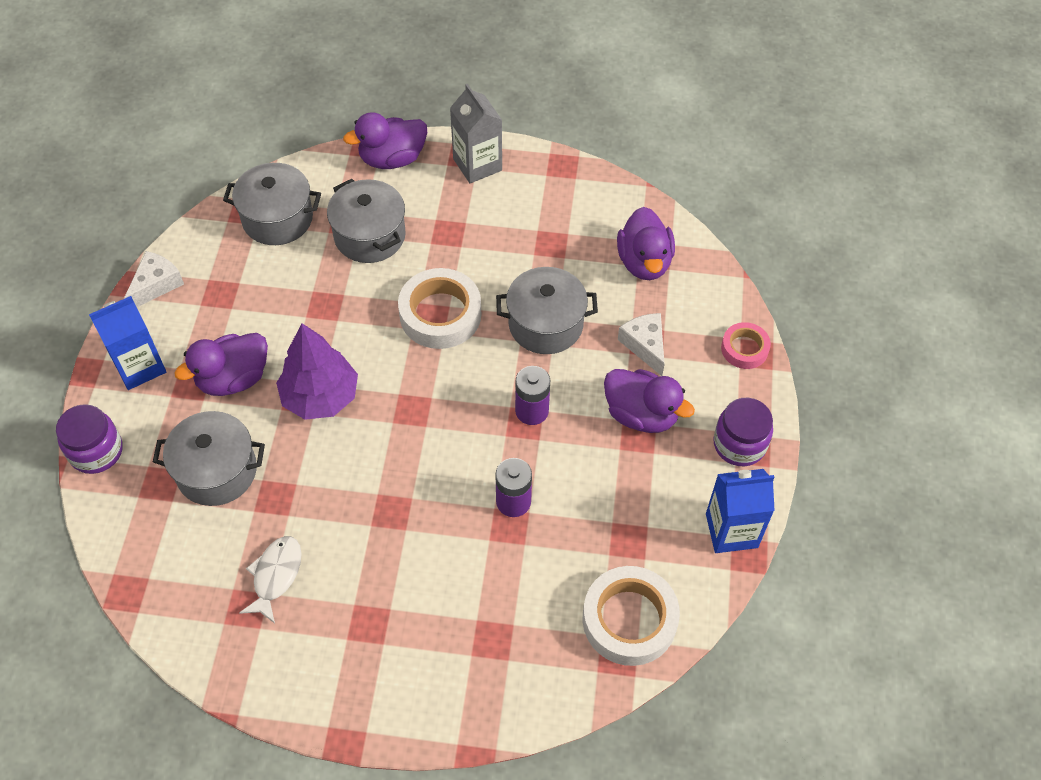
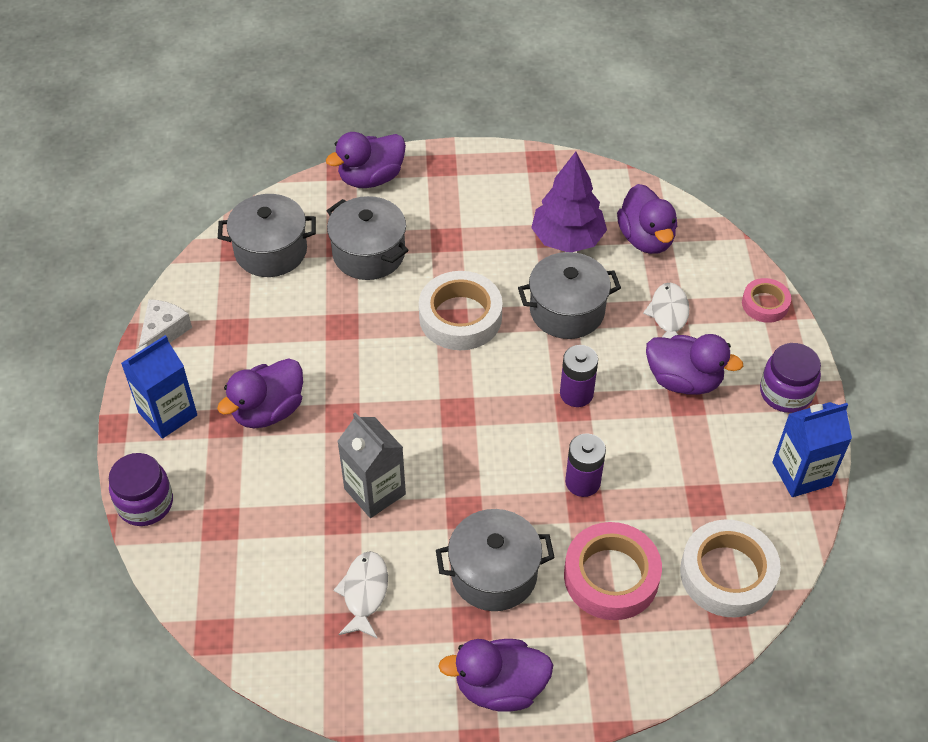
camera: 10 degrees left, 5 degrees down
grey pot [153,411,265,506] -> grey pot moved to [436,509,555,611]
purple tree [276,323,358,420] -> purple tree moved to [531,152,607,252]
grey carton [450,84,502,183] -> grey carton moved to [337,412,406,518]
white cheese [618,313,665,376] -> white fish [643,283,690,339]
none -> purple duck [438,639,553,712]
none -> pink tape [564,522,662,620]

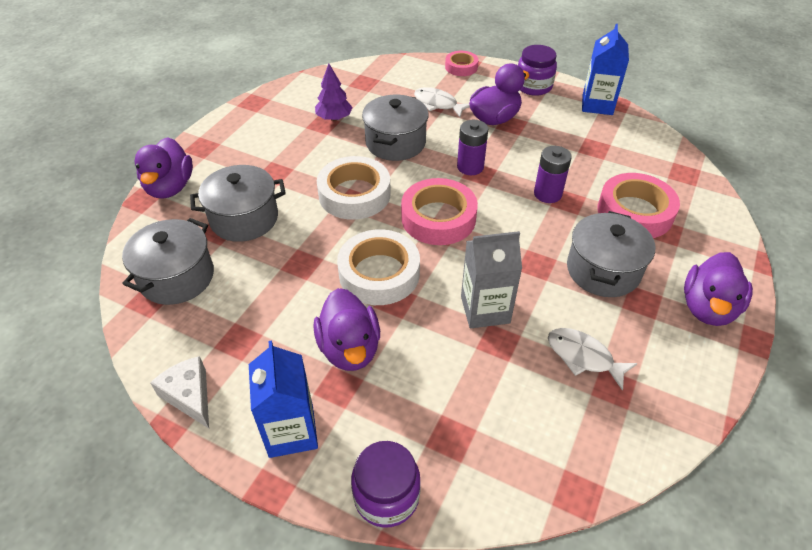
camera: 60 degrees left, 5 degrees down
purple tree [531,152,607,252] -> purple tree [315,64,353,121], size x0.63
purple duck [617,184,677,254] -> none
white tape [680,519,781,618] -> white tape moved to [337,229,420,305]
none -> pink tape [401,178,478,245]

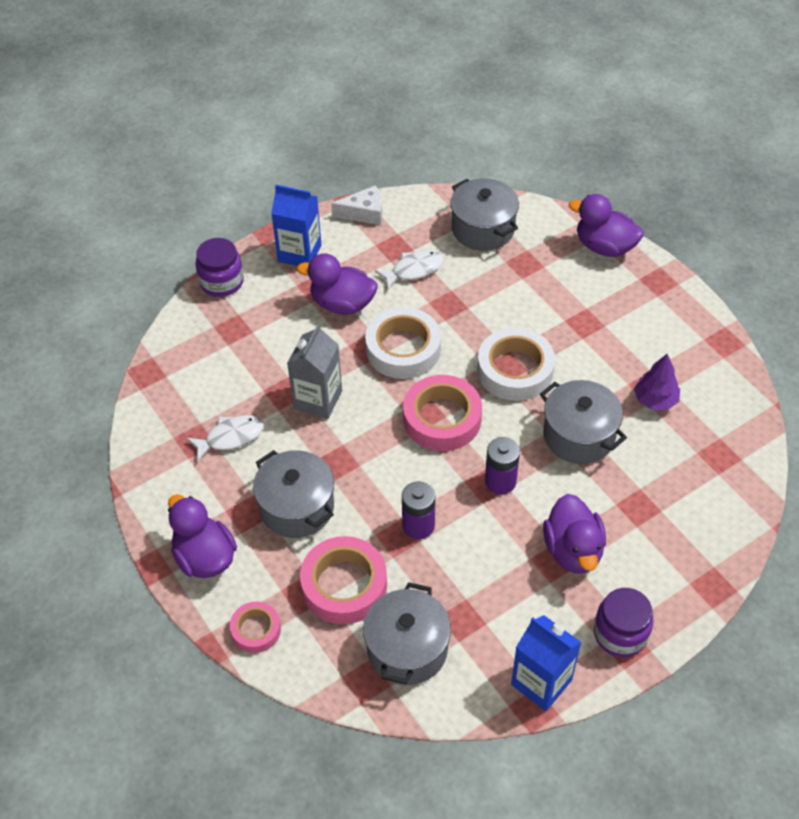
camera: 120 degrees right, 5 degrees up
grey pot [190,165,286,242] -> grey pot moved to [363,582,451,685]
white fish [414,87,470,117] -> white fish moved to [375,250,444,290]
pink tape [445,51,479,76] -> pink tape moved to [230,601,281,653]

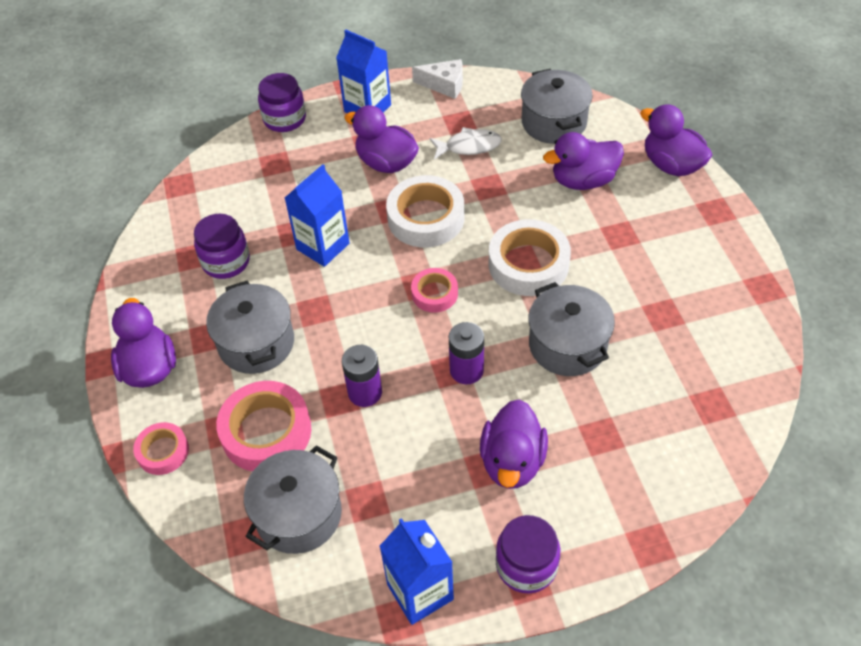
camera: 20 degrees right, 0 degrees up
white fish [186,415,264,463] -> purple jar [194,214,250,279]
grey carton [287,324,342,419] -> blue carton [285,164,350,267]
pink tape [403,375,482,451] -> pink tape [411,268,458,313], size x0.57
purple tree [634,354,680,410] -> none
none -> purple duck [543,132,624,190]

